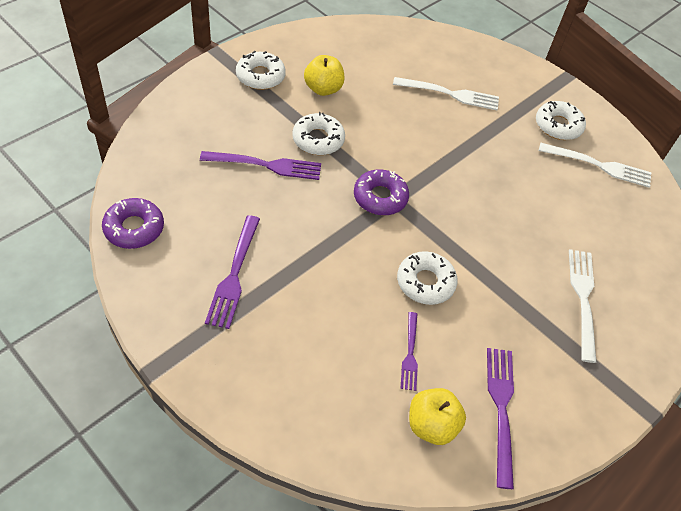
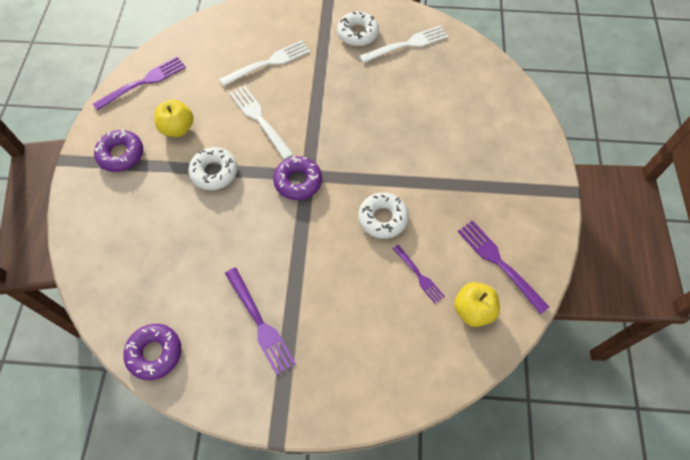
camera: 35 degrees left, 10 degrees up
purple fork [200,151,321,180] -> purple fork moved to [93,56,186,111]
white donut [236,51,286,90] -> purple donut [94,130,143,172]
white fork [569,249,597,363] -> white fork moved to [230,86,293,160]

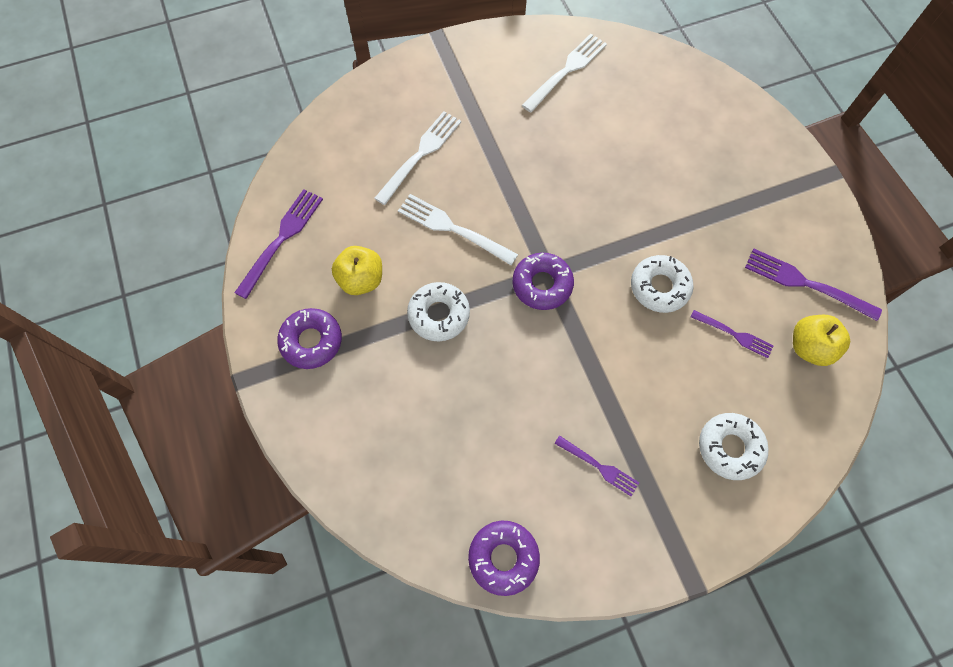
camera: 25 degrees left, 5 degrees up
purple fork [225,267,296,375] -> purple fork [554,435,639,497], size x0.61
white donut [337,12,379,46] -> white donut moved to [699,413,769,480]

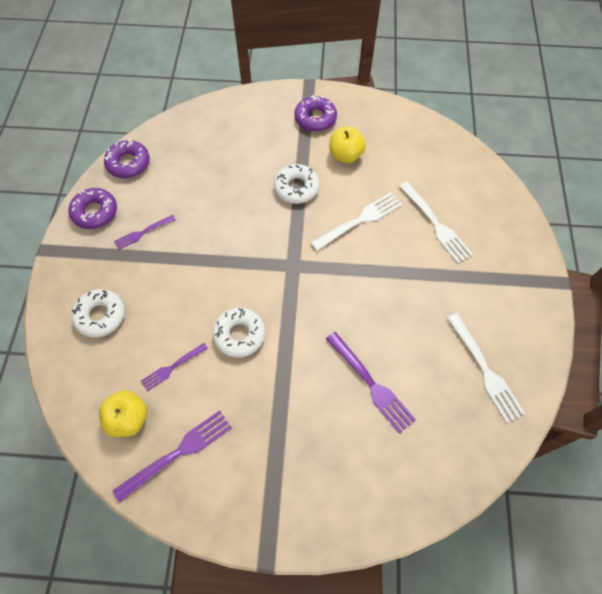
camera: 115 degrees right, 5 degrees down
purple fork [234,189,323,299] -> purple fork moved to [326,332,416,434]
purple donut [512,253,574,310] -> purple donut moved to [69,188,117,229]

